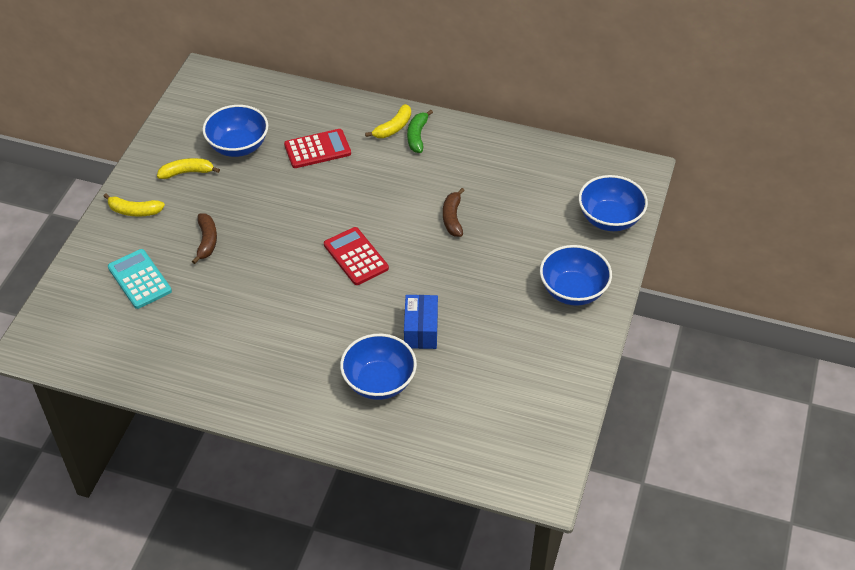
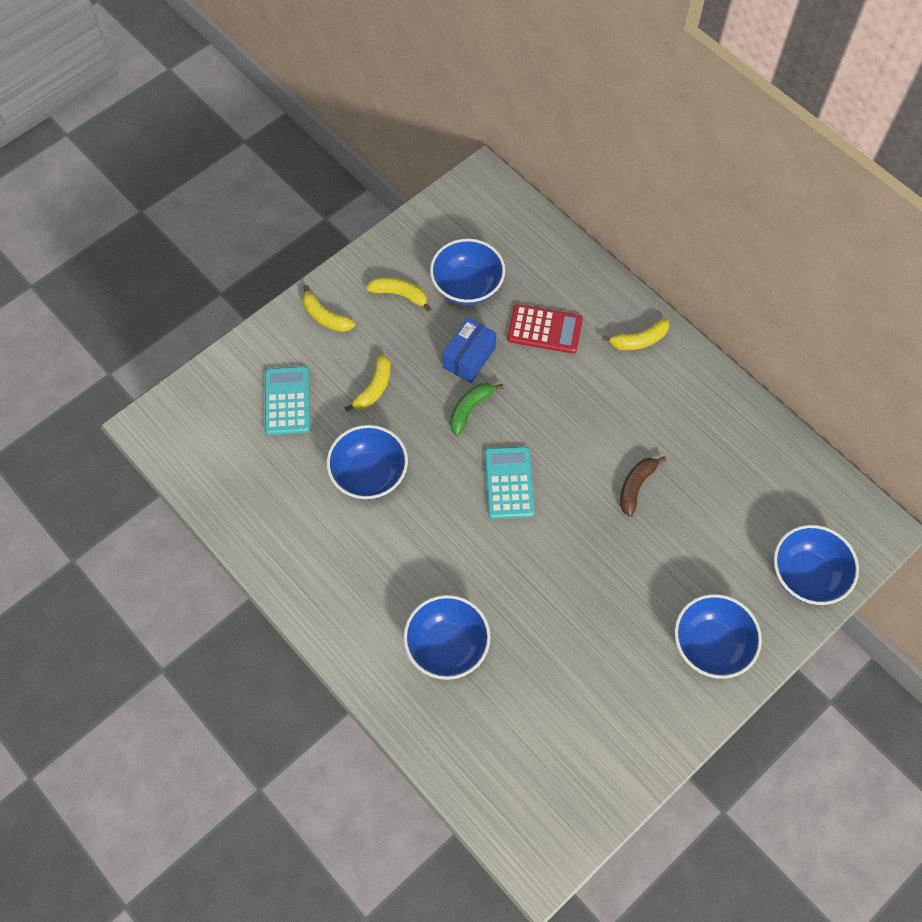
camera: 30 degrees right, 15 degrees up
brown banana [192,213,217,264] -> yellow banana [344,354,391,412]
red calculator [324,227,389,285] -> turquoise calculator [485,447,535,519]
blue box [404,295,438,349] -> blue box moved to [442,318,496,383]
green banana [407,110,433,153] -> green banana moved to [450,383,503,435]
none -> blue bowl [327,425,408,500]

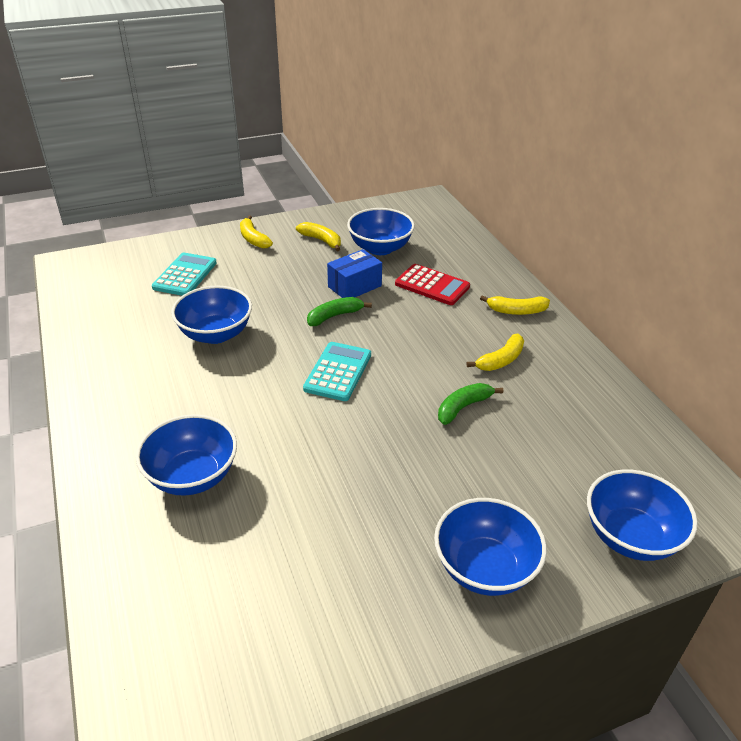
camera: 20 degrees right, 25 degrees down
yellow banana [344,354,391,412] -> yellow banana moved to [467,334,524,371]
brown banana [620,456,666,517] -> green banana [438,383,503,425]

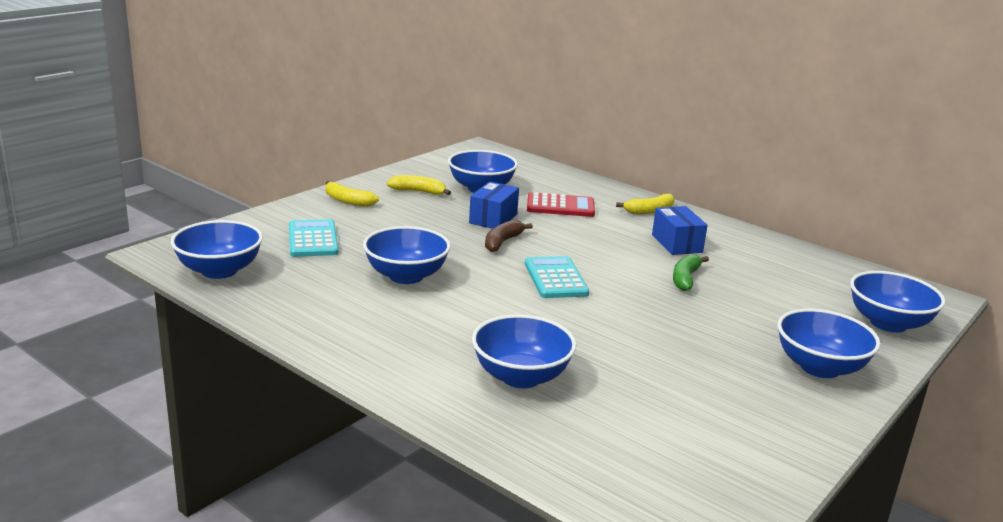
camera: 30 degrees left, 15 degrees down
green banana [307,297,372,326] -> brown banana [485,220,533,252]
yellow banana [467,334,524,371] -> blue box [652,206,708,255]
none -> blue bowl [171,220,263,279]

